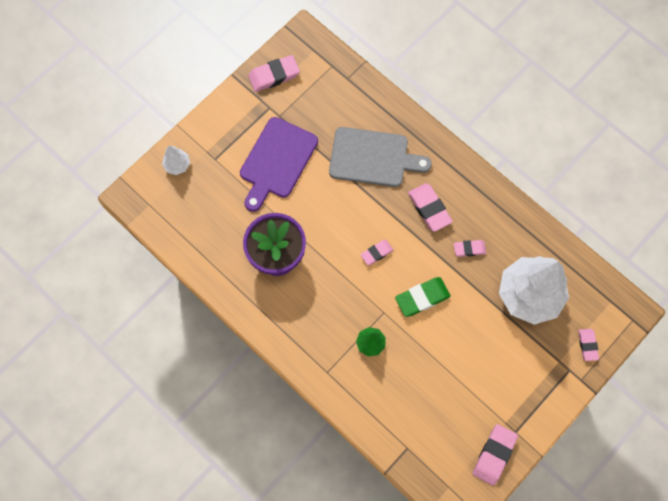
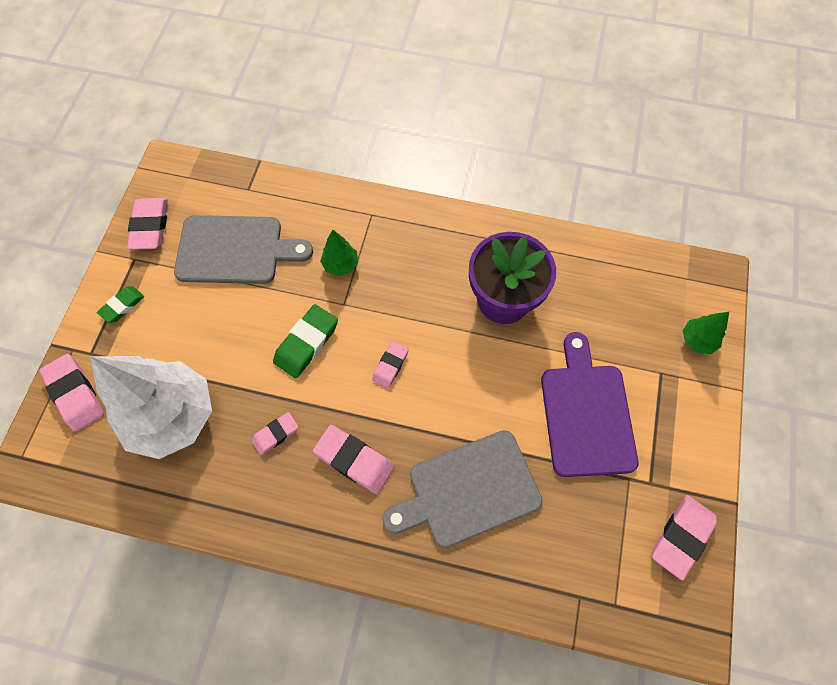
camera: 150 degrees right, 5 degrees down
white tree [162,146,190,175] -> green tree [683,312,729,354]
pink eraser [578,329,599,361] -> pink eraser [39,354,104,431], size x1.63
none -> green eraser [97,286,144,323]
none -> grey cutting board [174,215,313,284]

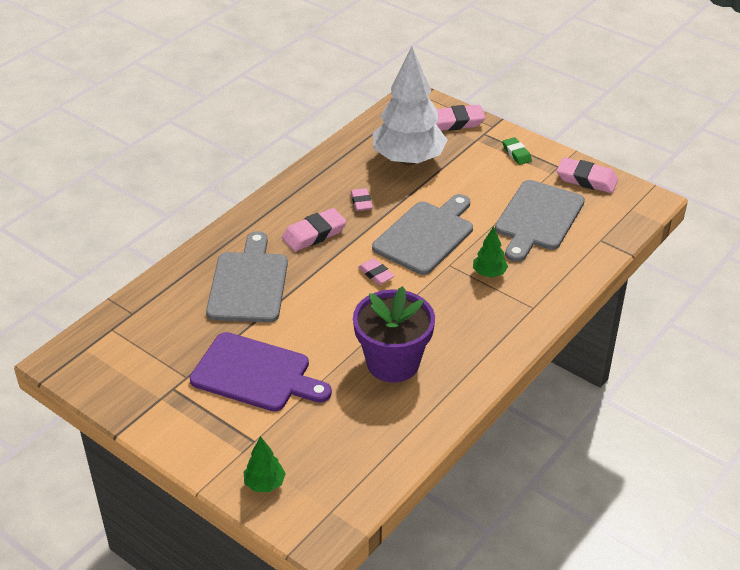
camera: 115 degrees right, 25 degrees down
green eraser [273,304,338,378] -> grey cutting board [372,194,473,275]
pink eraser [652,495,717,581] -> none

